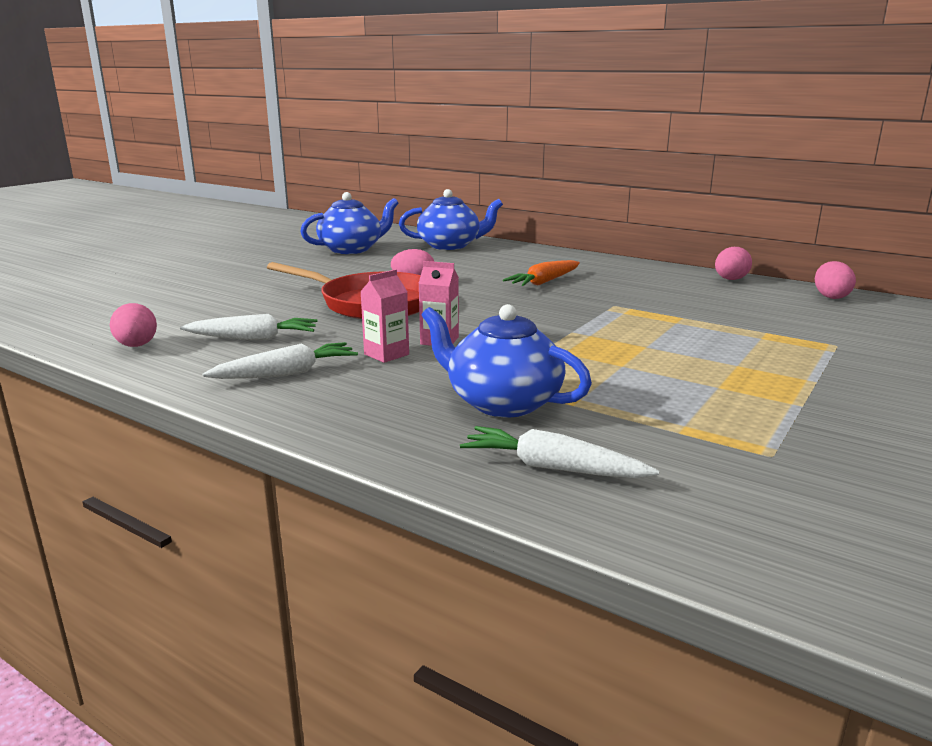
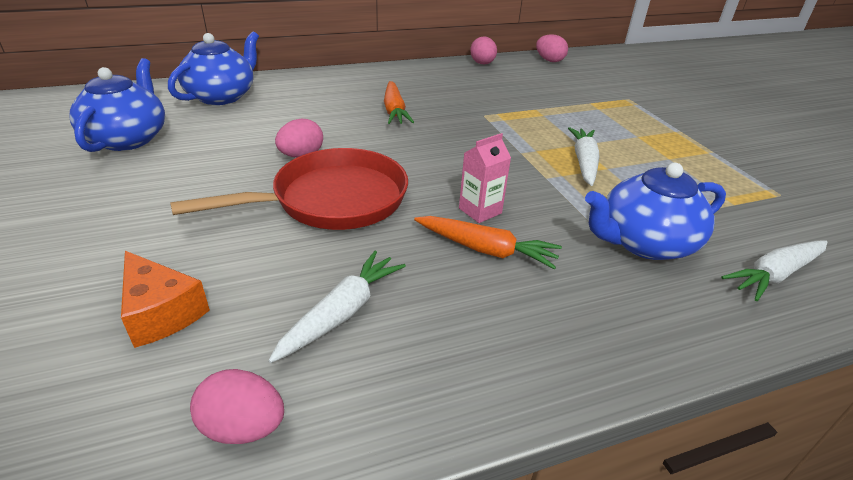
camera: 55 degrees left, 15 degrees up
white carrot [202,342,358,379] -> white carrot moved to [568,127,599,186]
pink carton [360,269,409,363] -> orange carrot [414,216,562,269]
none -> orange cheese [121,251,210,348]

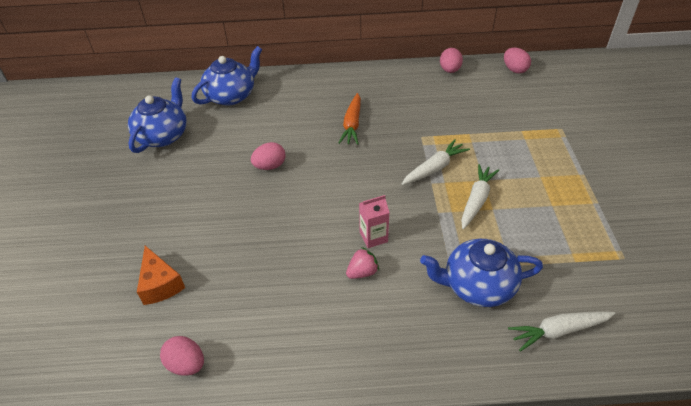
camera: 20 degrees right, 10 degrees up
red pan [170,148,408,230] -> none
white carrot [268,251,406,363] -> white carrot moved to [402,139,470,185]
orange carrot [414,216,562,269] -> pink strawberry [346,247,379,279]

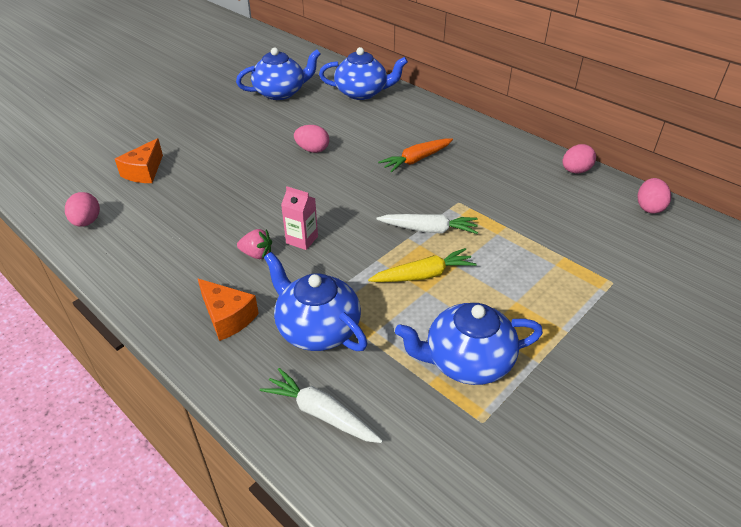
camera: 45 degrees right, 5 degrees down
white carrot [461,164,499,229] -> yellow carrot [368,248,477,282]
none -> orange cheese [198,279,259,341]
none -> blue teapot [395,303,543,385]

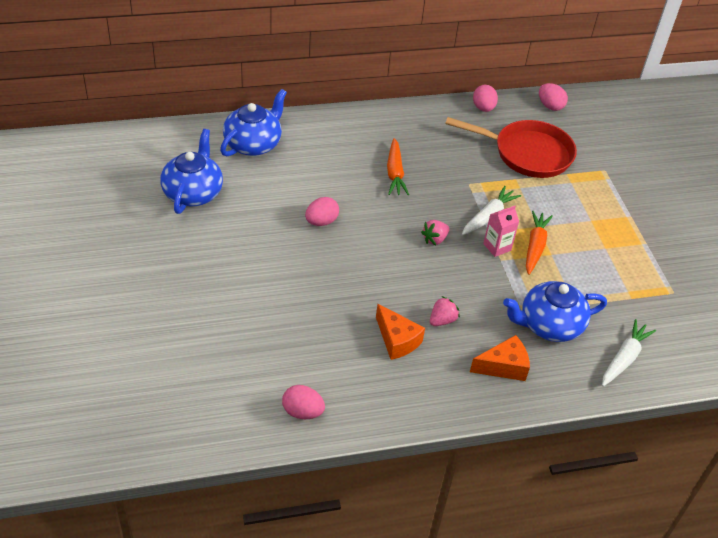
camera: 60 degrees left, 5 degrees up
orange cheese [115,138,163,183] -> orange cheese moved to [376,304,425,360]
white carrot [260,368,383,443] -> white carrot turned 150 degrees clockwise [602,319,656,387]
pink carton [281,186,318,250] -> pink carton moved to [483,206,519,257]
yellow carrot [368,248,477,282] -> orange carrot [526,211,553,275]
blue teapot [395,303,543,385] -> none
none -> pink strawberry [421,220,450,245]
none -> red pan [445,117,577,178]

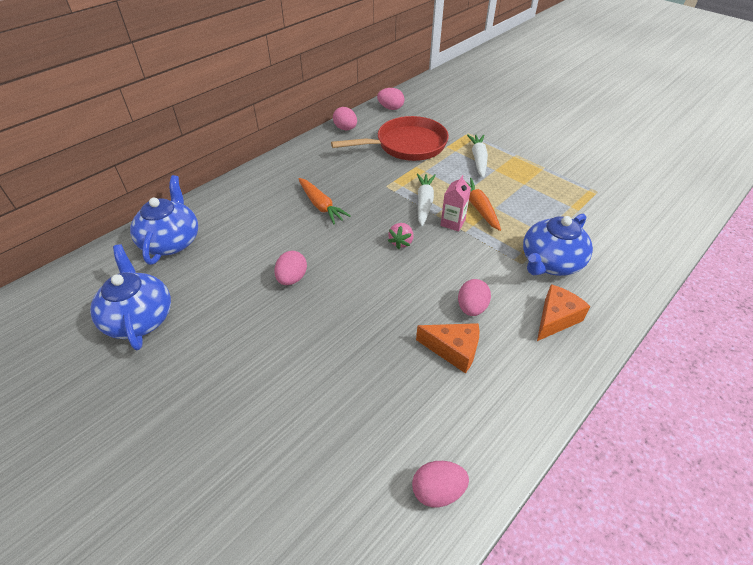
camera: 30 degrees left, 0 degrees up
pink strawberry [430,296,460,326] -> pink egg [458,279,491,316]
white carrot [602,319,656,387] -> white carrot moved to [467,134,488,178]

